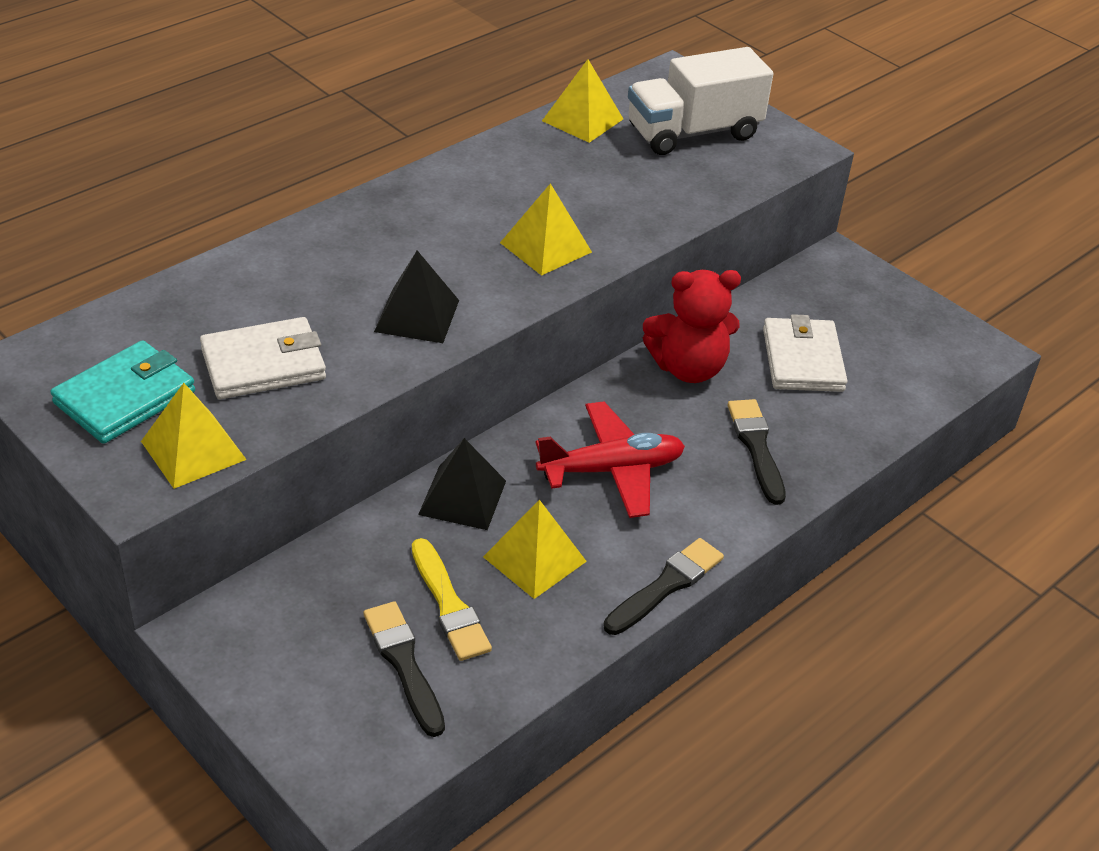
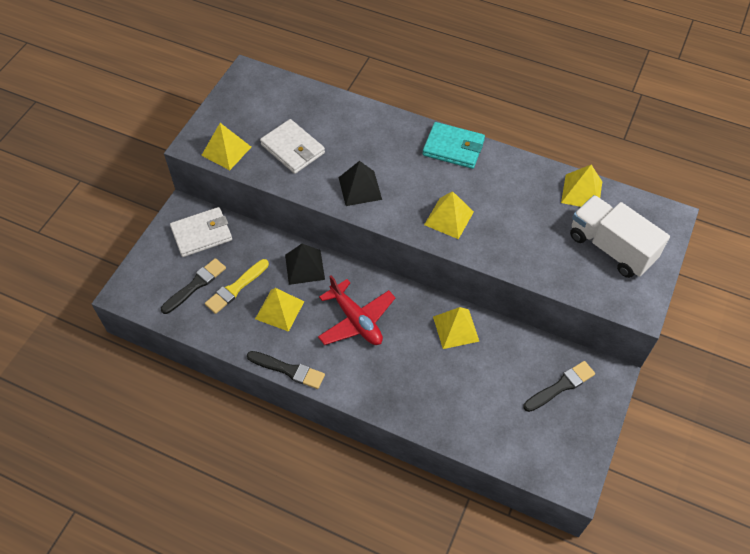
camera: 70 degrees right, 15 degrees up
turquoise wallet [50,340,195,444] -> turquoise wallet moved to [423,122,485,169]
red teddy bear [643,270,741,383] -> yellow pyramid [433,307,480,349]
black brush [728,399,786,505] -> black brush moved to [523,361,595,412]
white wallet [763,314,847,392] -> white wallet moved to [170,207,232,257]

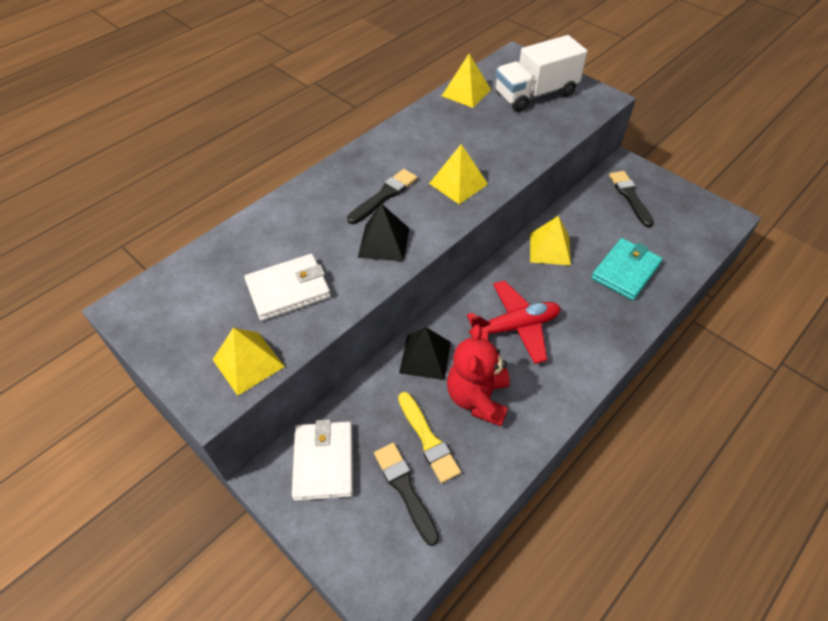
camera: 70 degrees left, 5 degrees down
black brush [247,351,325,389] -> black brush moved to [347,169,417,224]
yellow pyramid [255,288,304,332] -> red teddy bear [447,325,510,426]
turquoise wallet [423,122,485,169] -> turquoise wallet moved to [591,238,663,300]

